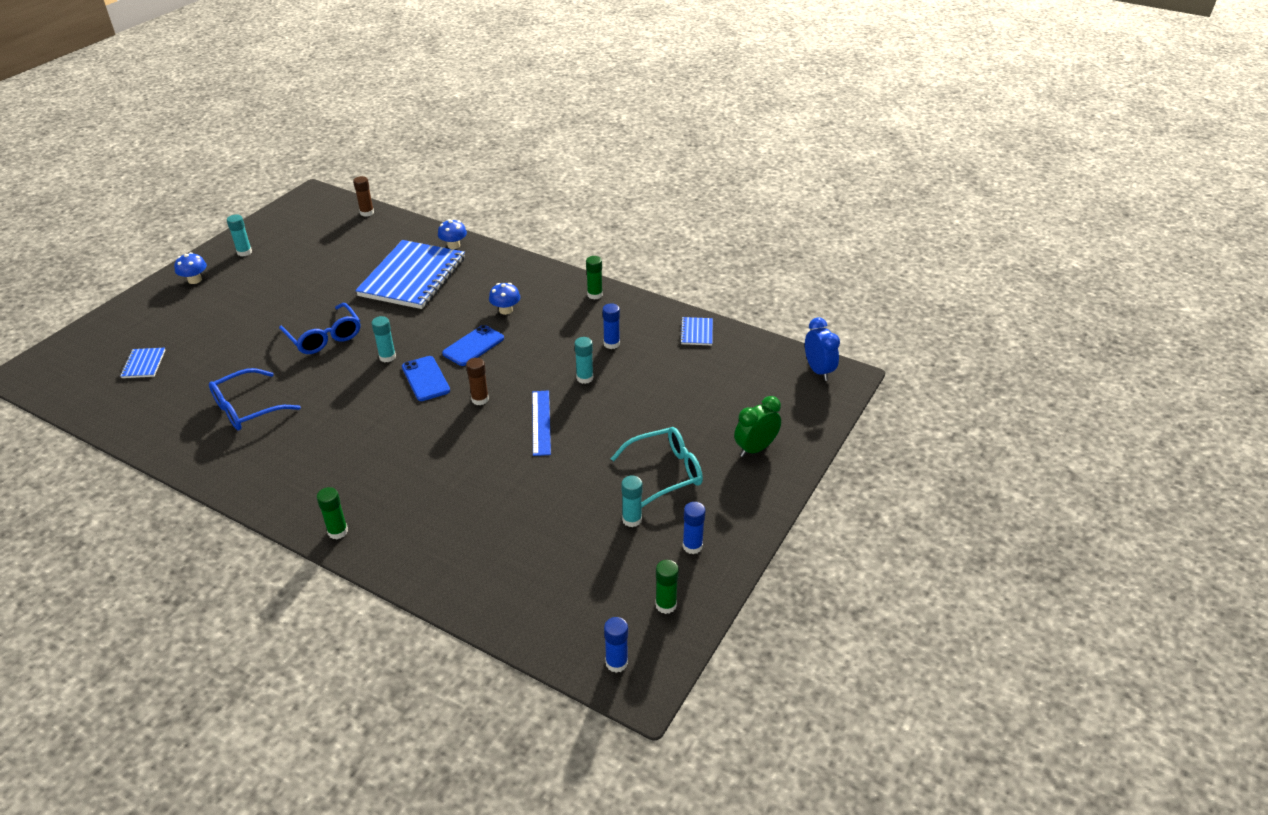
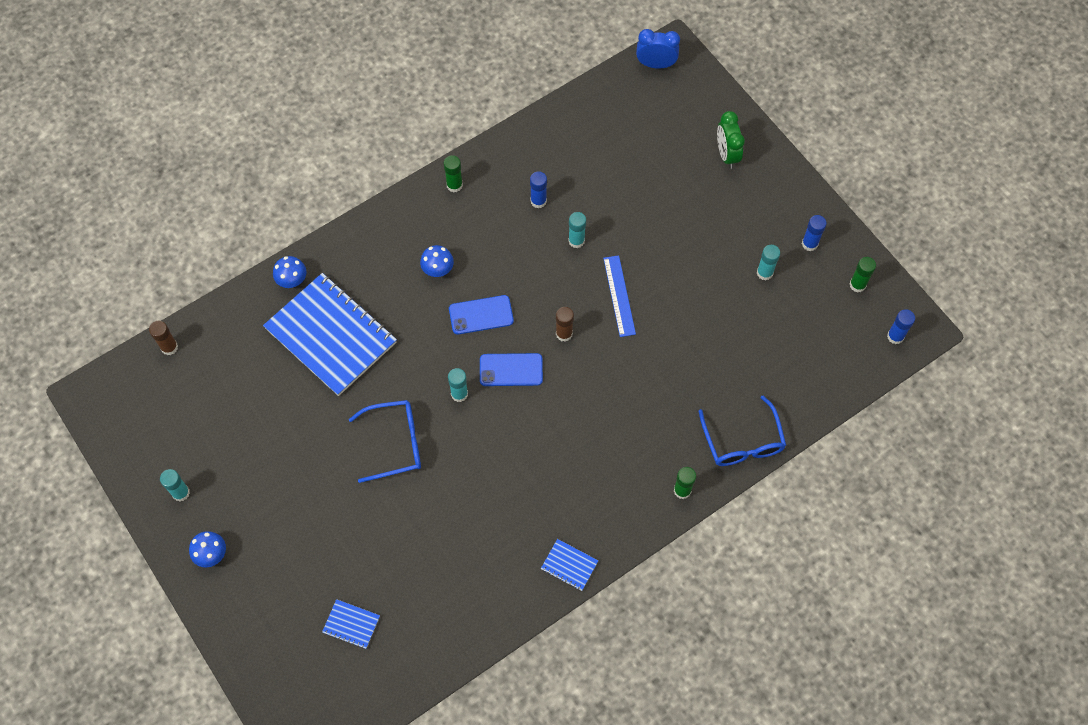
camera: 65 degrees left, 25 degrees up
blue glasses [209,368,301,430] -> blue glasses moved to [698,396,786,466]
blue phone [442,325,504,366] -> blue phone turned 75 degrees counterclockwise [449,295,514,335]
blue ruler [532,390,551,456] -> blue ruler turned 60 degrees clockwise [603,255,636,337]
turquoise glasses [611,427,703,507] -> none
blue notebook [680,317,713,346] -> blue notebook moved to [541,539,598,591]

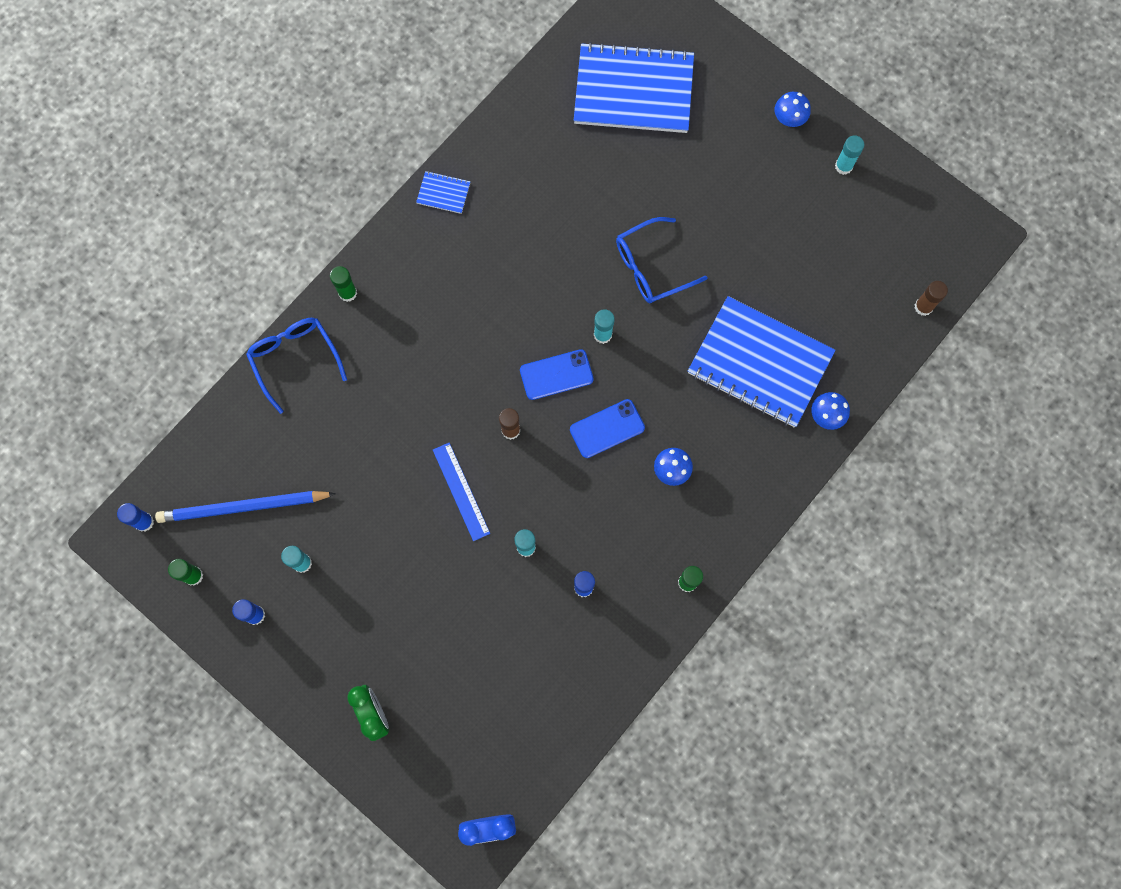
camera: 165 degrees right, 10 degrees up
blue notebook [322,599,380,649] -> blue notebook [574,42,694,133], size x2.48
none -> blue pencil [155,491,336,523]

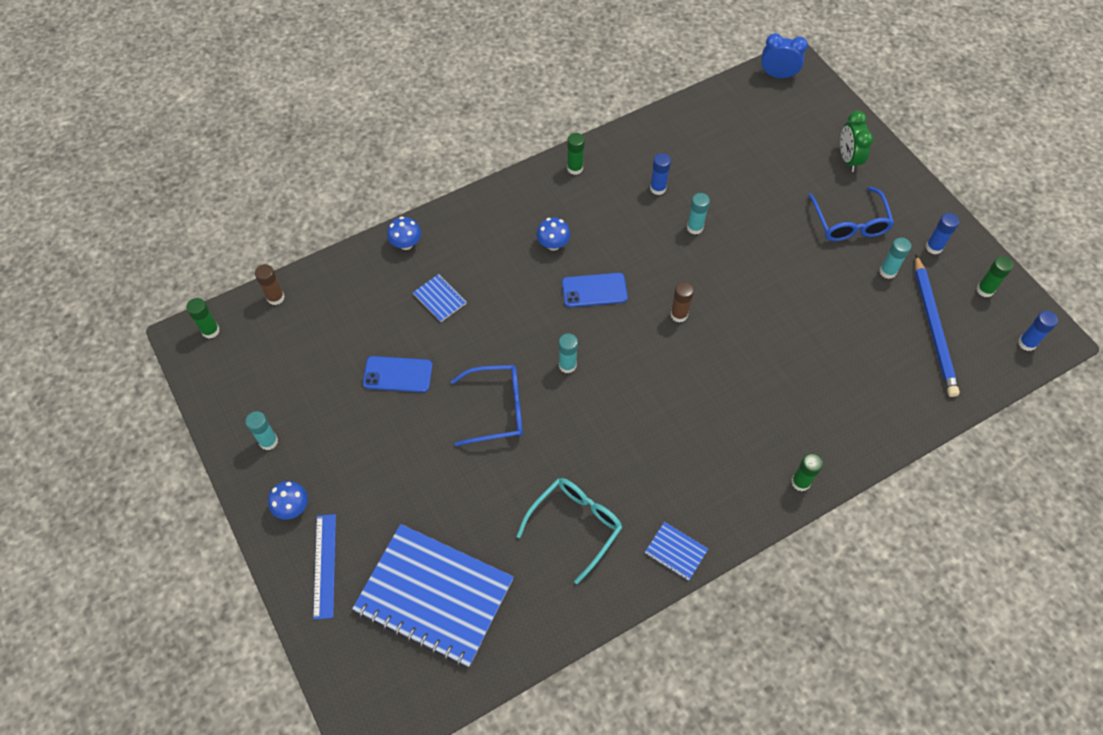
camera: 160 degrees left, 15 degrees down
blue pencil [155,491,336,523] -> blue pencil turned 75 degrees clockwise [915,255,960,397]
blue glasses [246,318,347,414] -> blue glasses moved to [808,186,894,241]
blue ruler [433,443,490,541] -> blue ruler moved to [313,514,336,619]
blue phone [520,349,594,400] -> blue phone moved to [363,356,433,393]
blue notebook [688,296,835,428] -> blue notebook [413,274,467,322], size x0.40
none -> green glue stick [186,298,220,339]
none -> turquoise glasses [517,478,623,584]

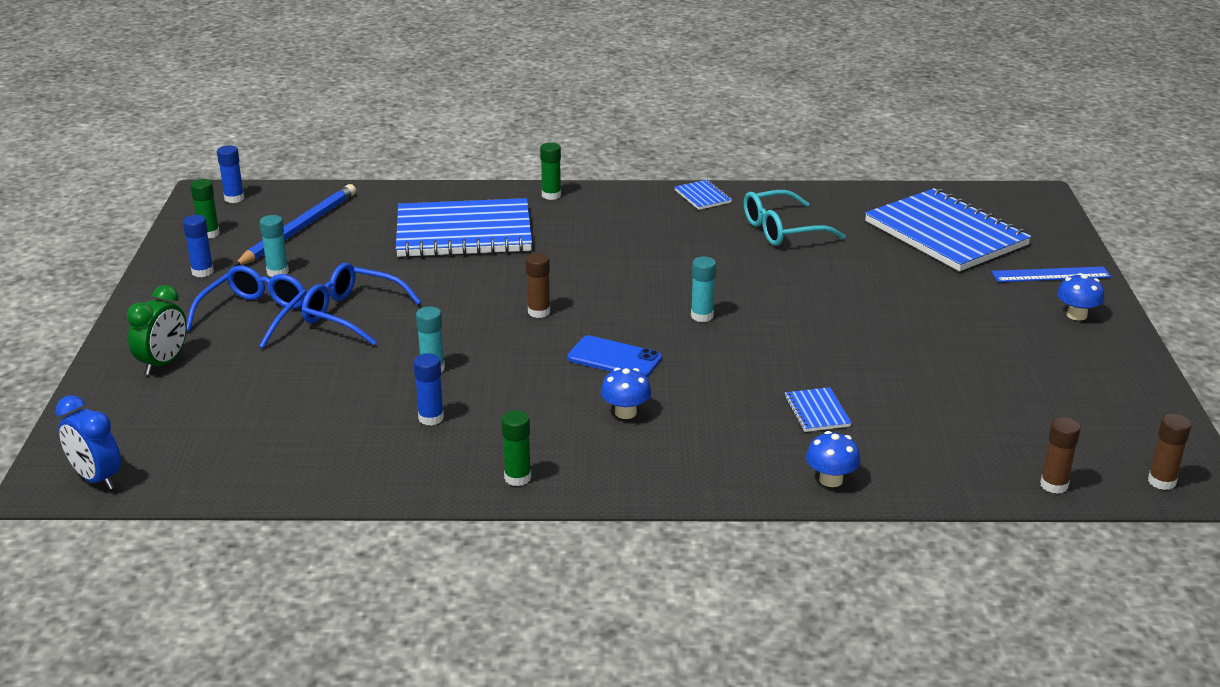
camera: 150 degrees left, 30 degrees down
green glue stick [186,298,220,339] -> brown glue stick [1148,414,1191,490]
turquoise glue stick [245,411,278,450] -> none
blue ruler [313,514,336,619] -> blue ruler turned 60 degrees clockwise [991,266,1111,282]
blue phone [363,356,433,393] -> none
blue glasses [451,365,523,446] -> blue glasses moved to [302,263,421,346]
none -> blue notebook [396,198,532,257]

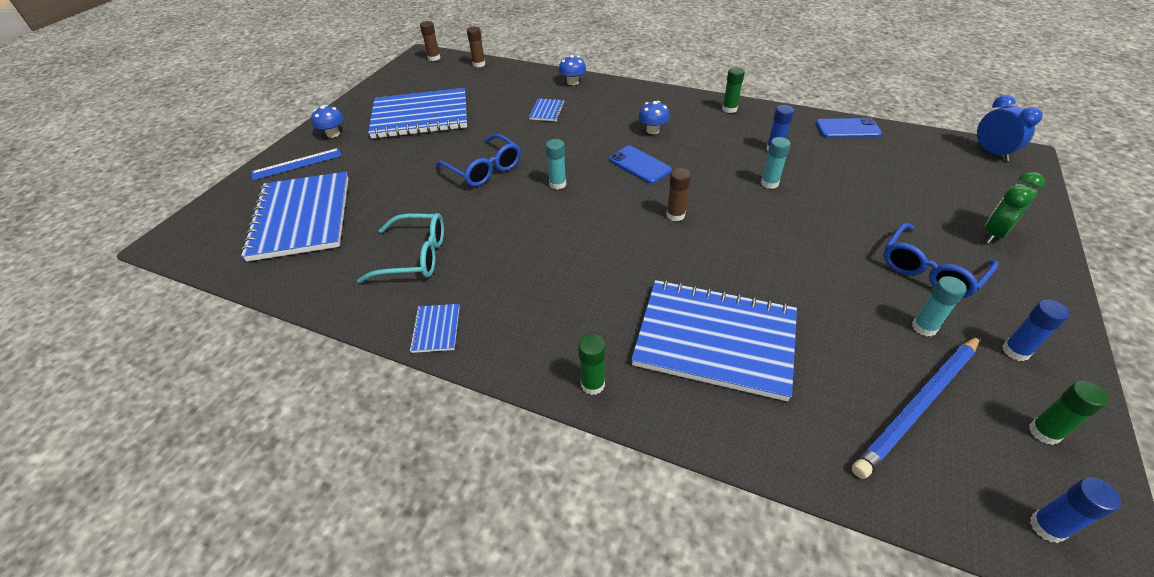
camera: 155 degrees left, 15 degrees up
blue glasses [302,263,421,346] -> blue glasses moved to [436,134,521,187]
blue ruler [991,266,1111,282] -> blue ruler turned 45 degrees counterclockwise [251,148,342,180]
none -> blue notebook [368,88,467,139]
none -> blue phone [816,118,882,138]

